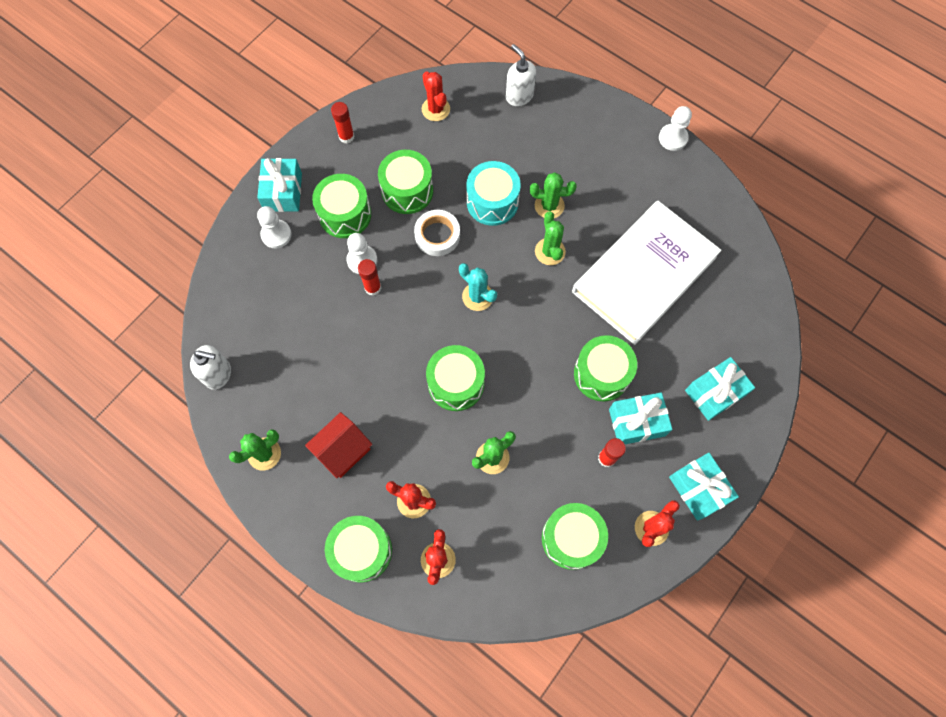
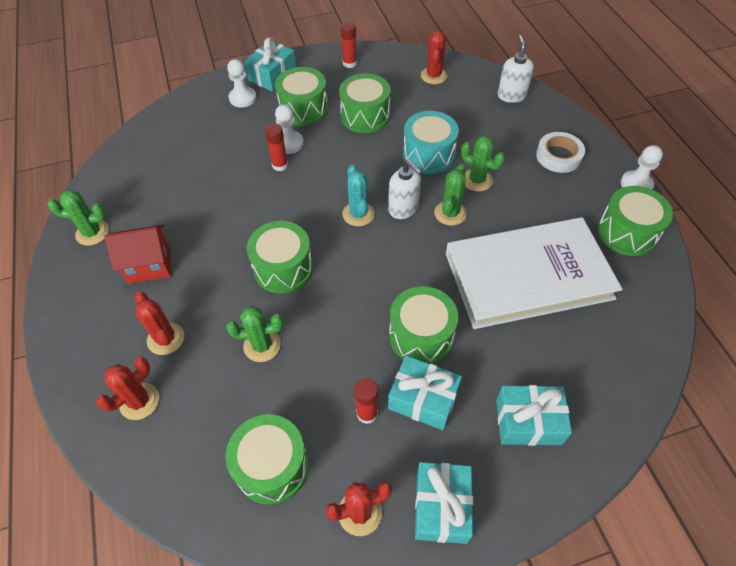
camera: 35 degrees right, 15 degrees down
white soap dispenser [190,345,231,390] -> white soap dispenser moved to [388,160,422,219]
green drum [325,516,392,582] -> green drum moved to [598,186,673,256]
white tape [414,210,460,256] -> white tape moved to [536,132,585,173]

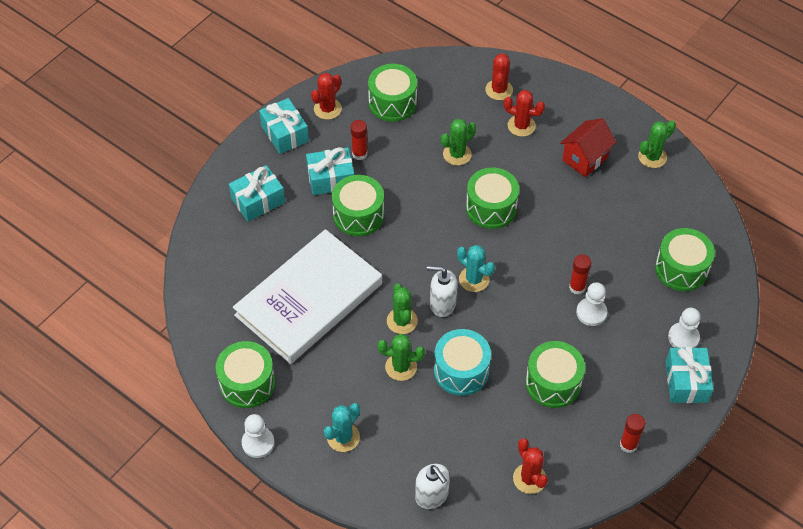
camera: 145 degrees right, 0 degrees up
green drum [275,67,328,126] -> green drum moved to [655,228,715,291]
white tape [536,132,585,173] -> turquoise cactus [324,403,360,452]

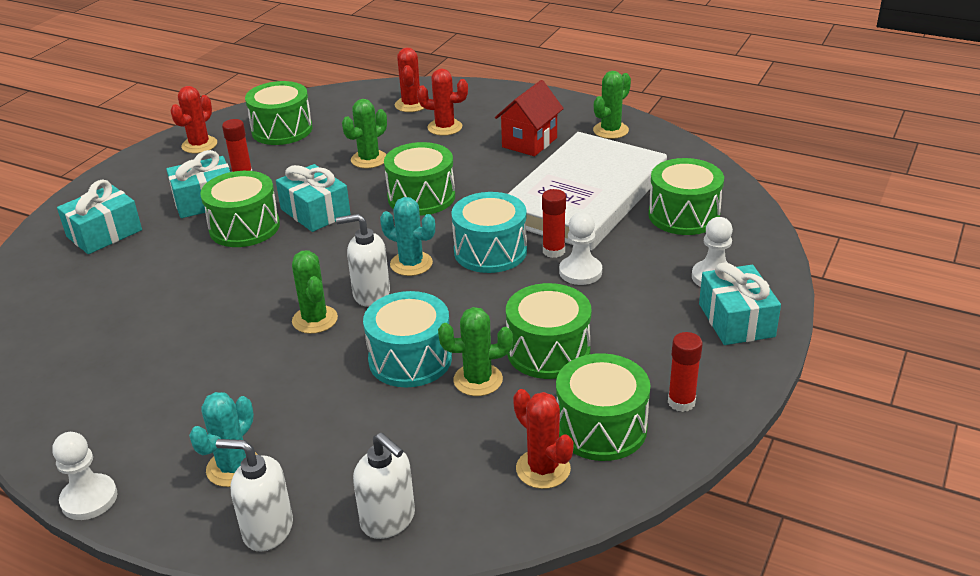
camera: 10 degrees left, 20 degrees down
green drum [216,341,275,408] -> green drum moved to [556,353,650,461]
white book [233,229,382,364] -> white book moved to [508,132,667,251]
turquoise gift [259,98,309,154] -> turquoise gift moved to [276,164,351,232]
green cactus [377,334,425,381] -> green cactus moved to [438,307,513,396]
none -> white soap dispenser [216,439,293,552]
none -> turquoise drum [451,192,527,273]

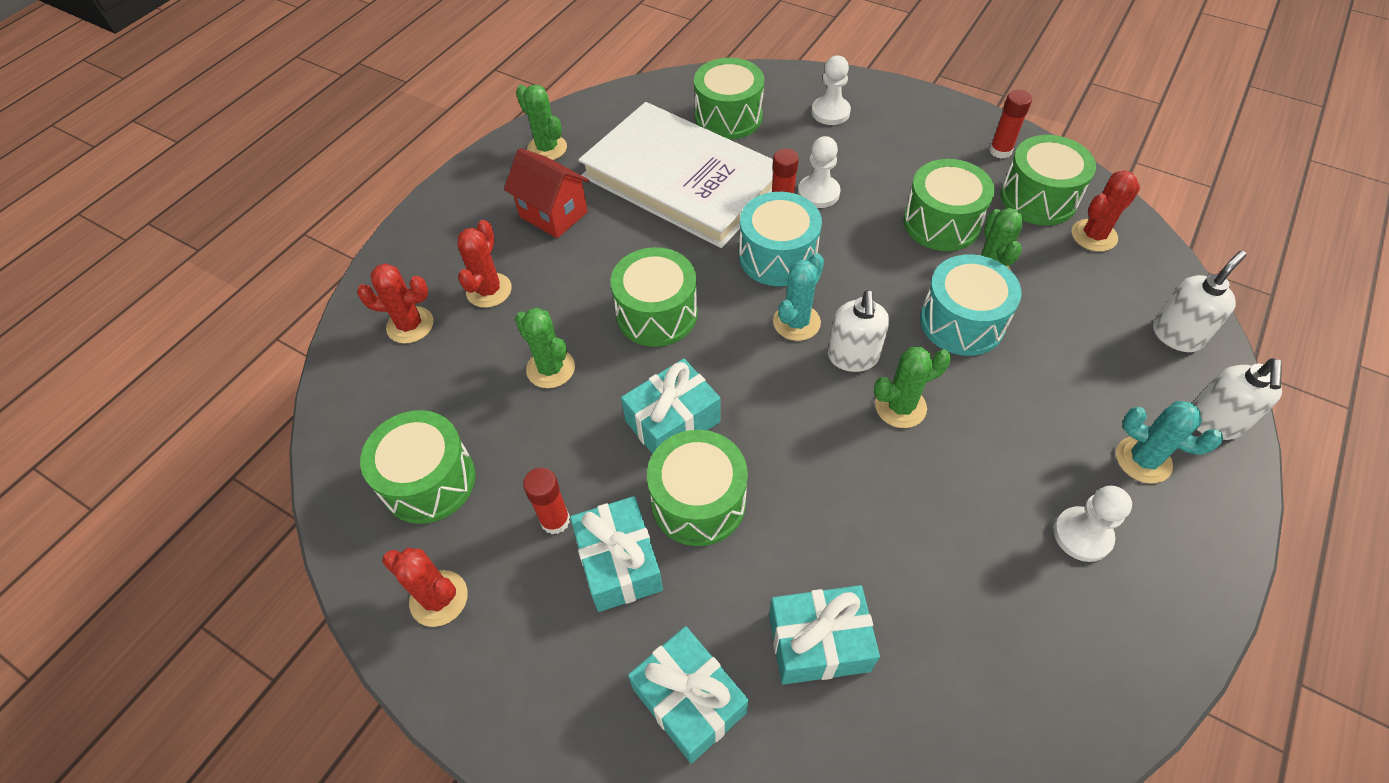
camera: 85 degrees left, 20 degrees up
white pawn [52,432,117,520] -> white pawn moved to [1054,486,1132,562]
turquoise gift [699,262,781,345] -> turquoise gift moved to [769,585,880,685]

